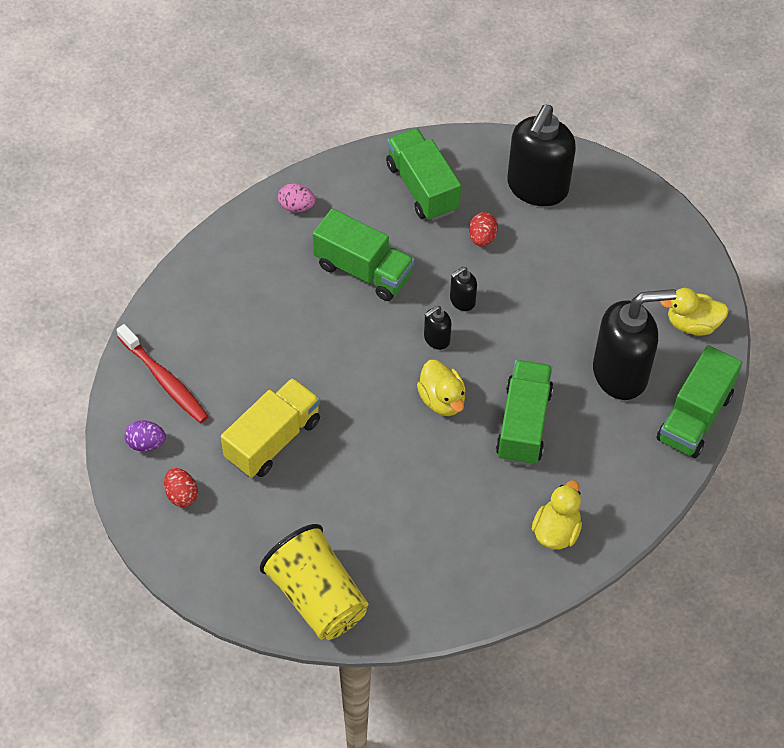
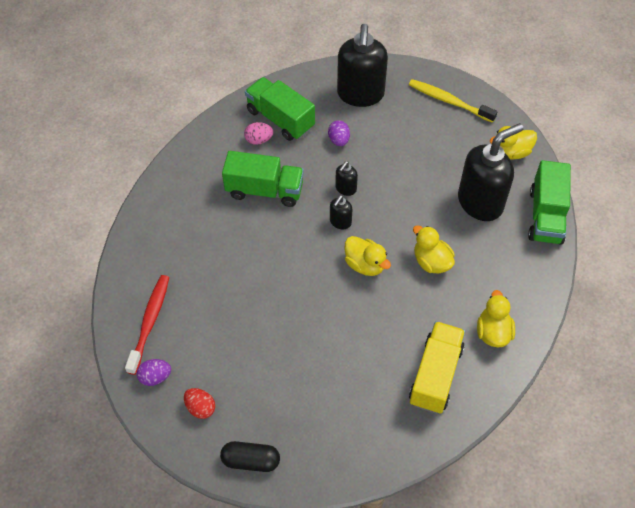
camera: 20 degrees left, 0 degrees up
red toothbrush [117,324,209,423] -> red toothbrush turned 105 degrees counterclockwise [125,275,169,375]
yellow truck [221,378,320,478] -> yellow truck moved to [409,321,465,414]
yellow cup [260,524,368,640] -> none
pink egg [278,183,315,212] -> pink egg moved to [244,122,273,145]
red egg [469,212,498,247] -> purple egg [328,120,350,146]
green truck [496,360,553,466] -> yellow duck [413,225,455,273]
none -> black capsule [220,441,280,472]
none -> yellow toothbrush [409,79,497,123]

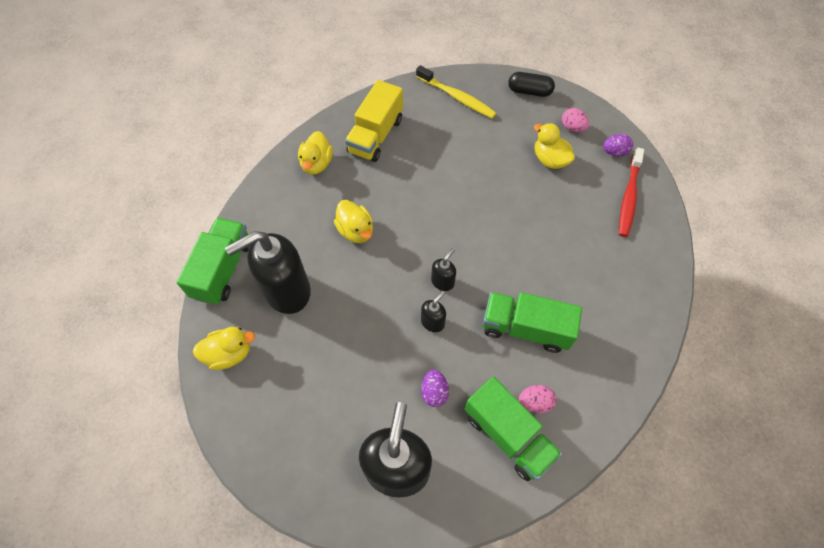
camera: 175 degrees left, 5 degrees up
red egg [184,388,215,419] -> pink egg [562,108,589,132]
yellow duck [344,236,391,276] -> yellow duck moved to [534,123,575,169]
yellow toothbrush [409,79,497,123] -> yellow toothbrush moved to [416,65,496,119]

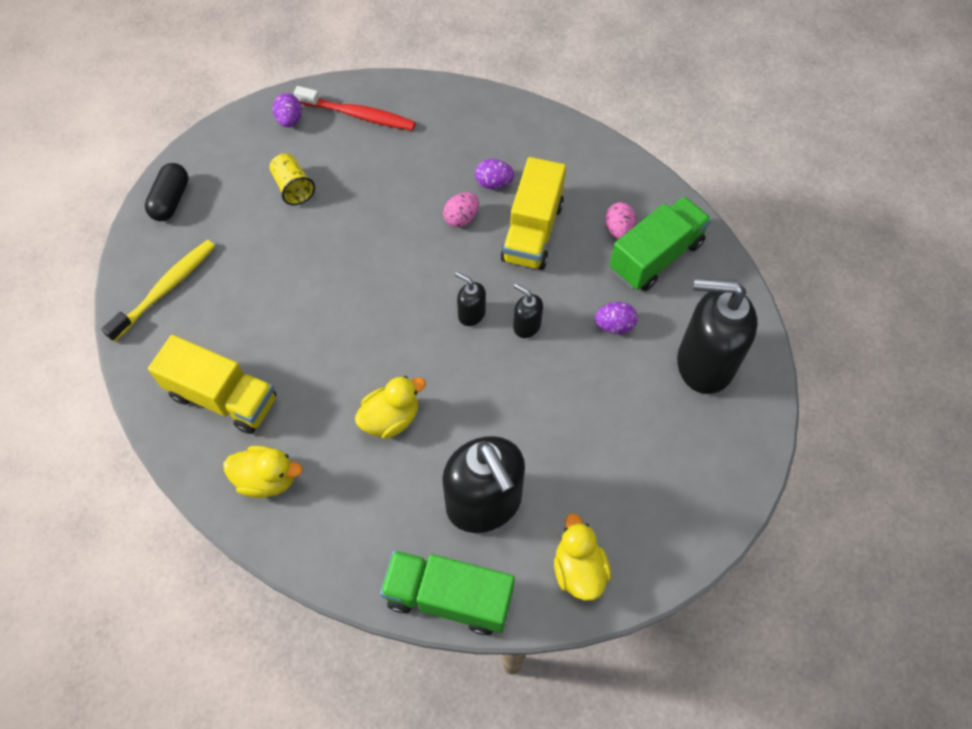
camera: 90 degrees left, 0 degrees up
green truck [483,292,582,353] -> yellow truck [500,157,566,270]
yellow duck [534,123,575,169] -> yellow cup [269,153,315,205]
pink egg [562,108,589,132] -> pink egg moved to [443,192,479,227]
none -> purple egg [475,159,514,189]

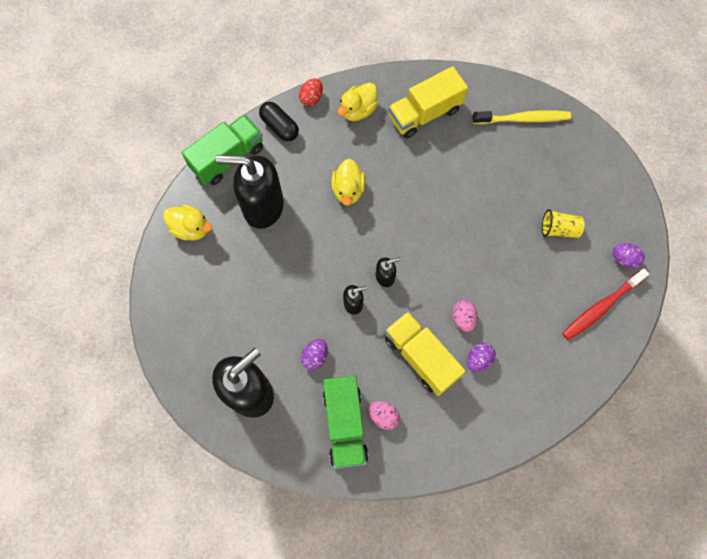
camera: 125 degrees right, 10 degrees up
yellow toothbrush [101,240,215,342] -> yellow toothbrush turned 75 degrees counterclockwise [473,110,571,124]
black capsule [145,163,188,221] -> black capsule moved to [259,102,299,141]
none -> red egg [299,78,323,106]

